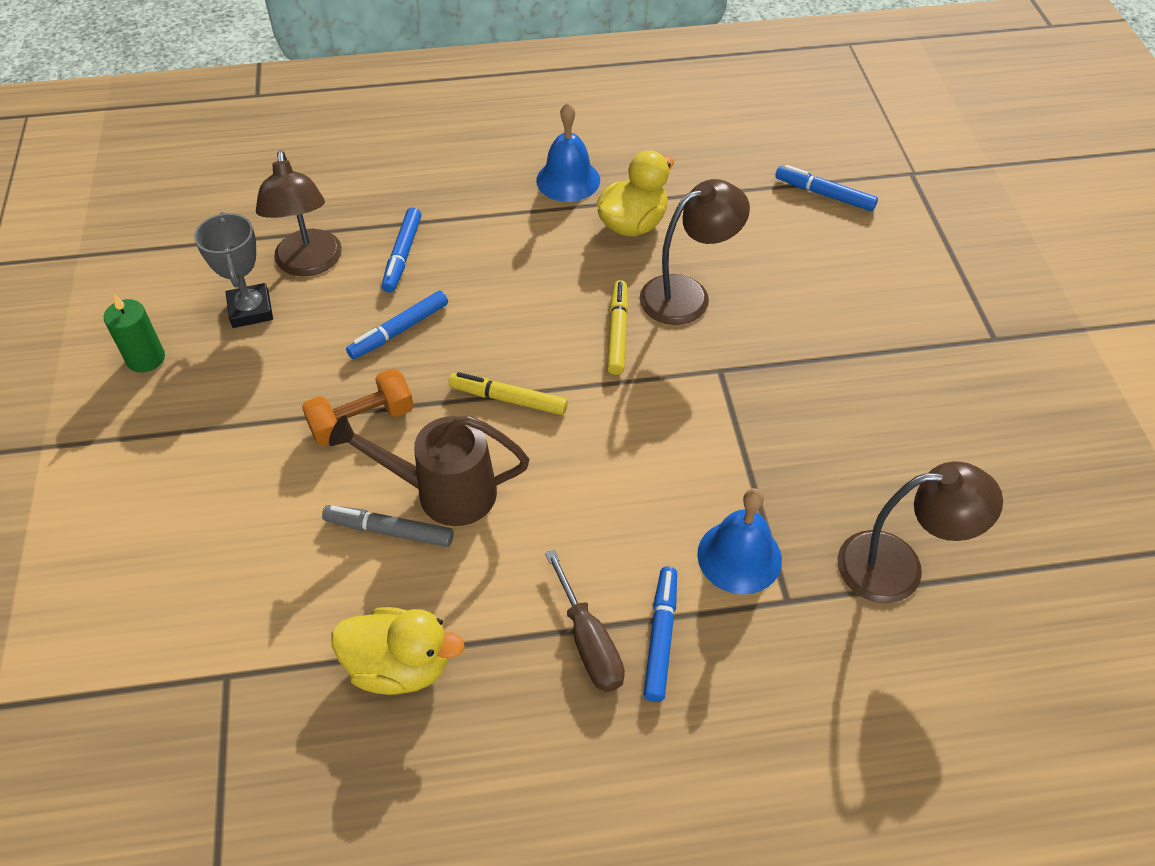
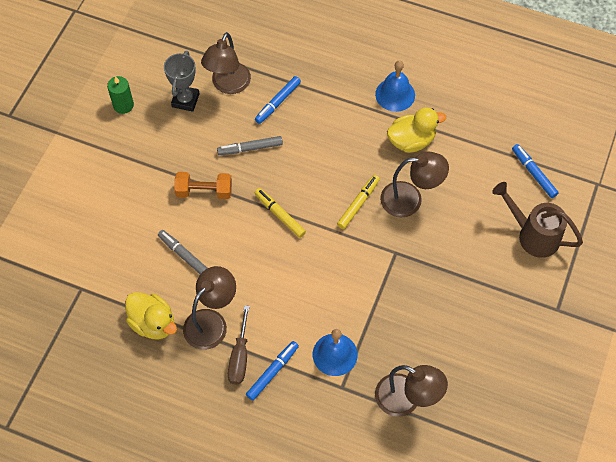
camera: 30 degrees right, 10 degrees up
brown watering can [329,415,529,526] -> brown watering can moved to [492,182,583,258]
blue marker [346,291,448,359] -> grey marker [217,136,283,155]
none -> brown lamp [183,266,236,350]

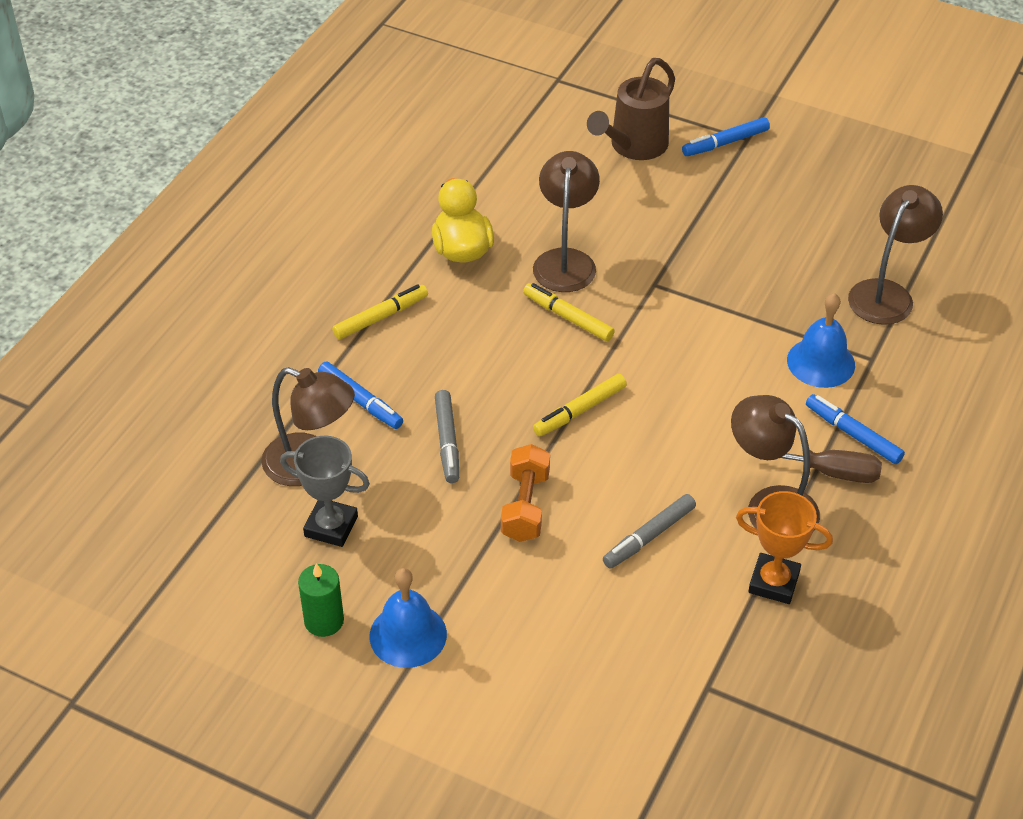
camera: 85 degrees left, 15 degrees down
yellow duck [125,292,177,340] -> orange trophy [736,491,833,604]
blue bell [375,60,415,112] -> blue bell moved to [369,568,447,668]
blue marker [512,144,559,198] -> blue marker moved to [682,117,770,156]
none -> yellow marker [332,284,428,340]

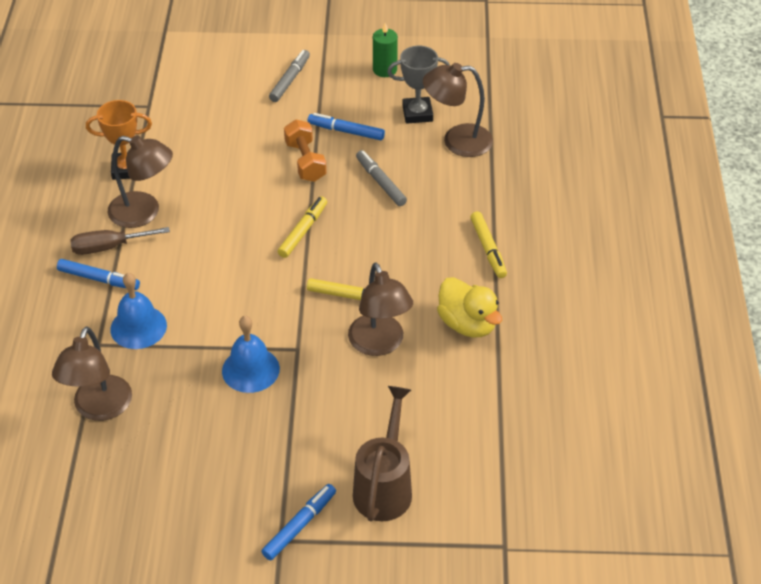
camera: 155 degrees right, 0 degrees up
blue marker [318,362,403,429] -> blue marker moved to [308,113,385,140]
yellow marker [332,284,428,340] -> yellow marker turned 45 degrees counterclockwise [470,211,507,278]
blue bell [369,568,447,668] -> blue bell moved to [222,316,280,393]
grey marker [603,494,696,569] -> grey marker moved to [269,50,310,102]

